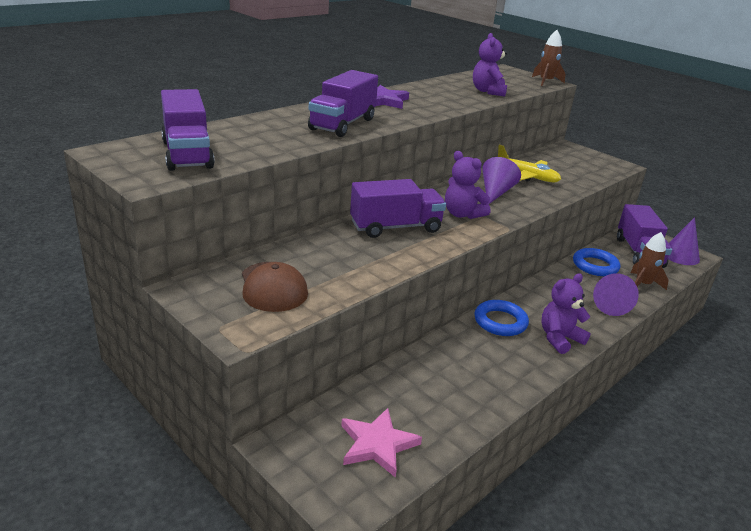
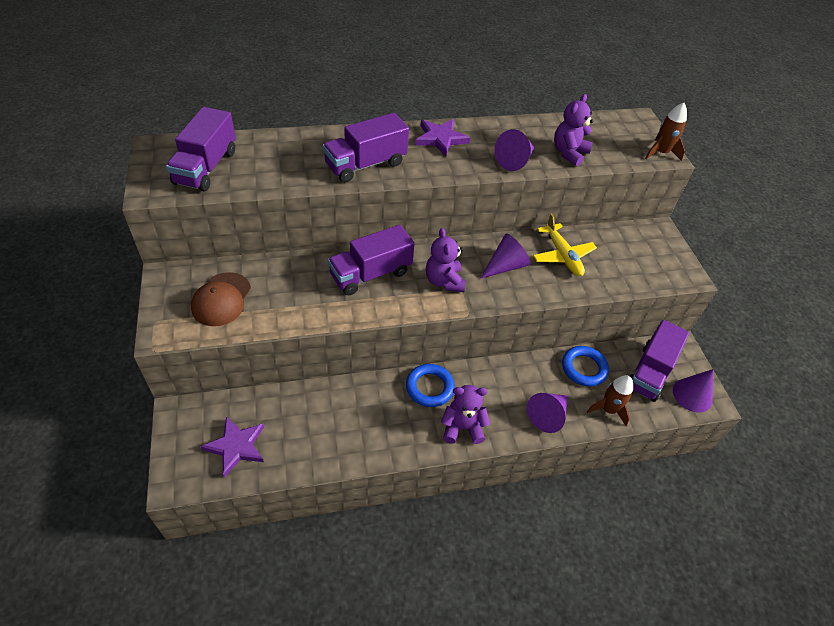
camera: 30 degrees right, 20 degrees up
pink star [341,408,422,478] -> purple star [201,416,264,478]
purple truck [350,179,446,238] -> purple truck turned 135 degrees clockwise [328,225,415,295]
none -> purple cone [495,129,534,171]

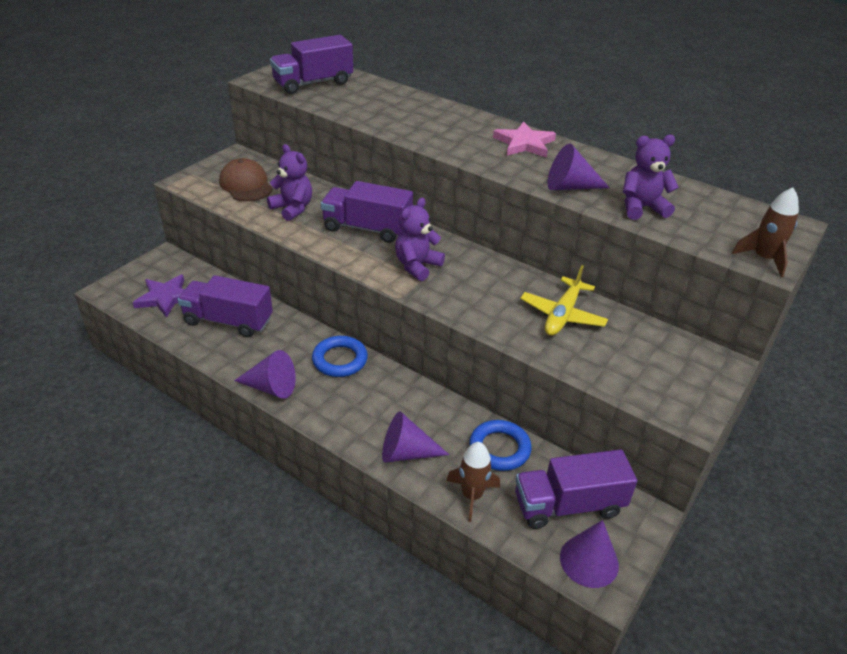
camera: 50 degrees right, 10 degrees down
brown cap [191,272,251,326] -> brown cap turned 90 degrees clockwise [219,158,273,201]
purple truck [323,113,409,182] -> purple truck moved to [177,275,273,337]
purple star [415,119,470,156] -> pink star [493,122,556,158]
purple teddy bear [441,385,490,444] -> purple teddy bear moved to [267,144,312,221]
purple cone [480,234,531,279] -> purple cone moved to [234,350,296,399]

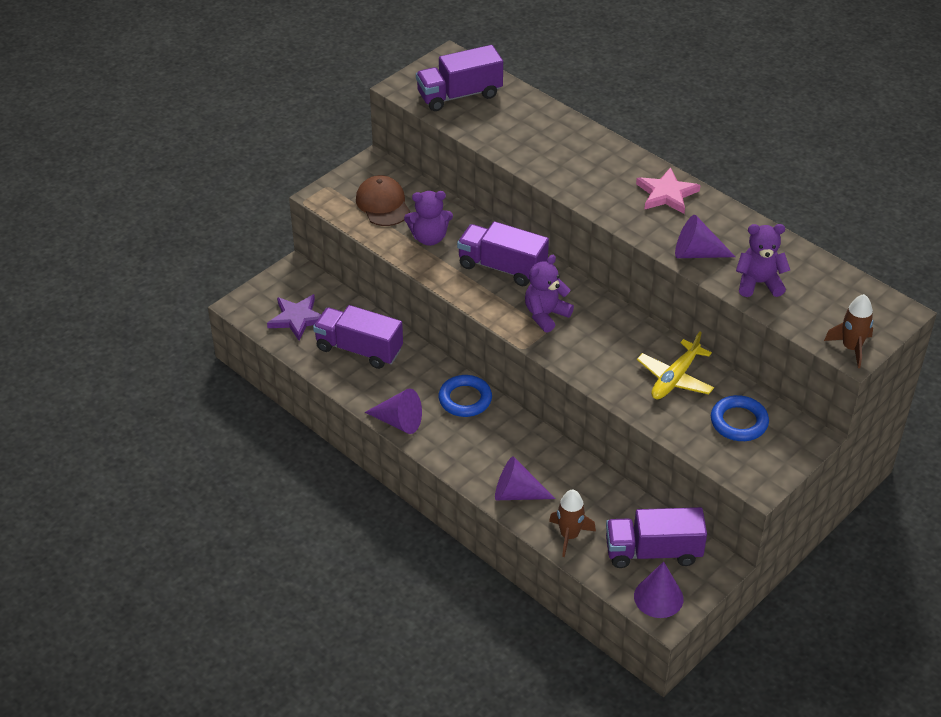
camera: 10 degrees right, 5 degrees up
purple teddy bear [267,144,312,221] -> purple teddy bear turned 120 degrees clockwise [404,191,453,246]
blue ring [469,420,532,471] -> blue ring moved to [711,395,769,441]

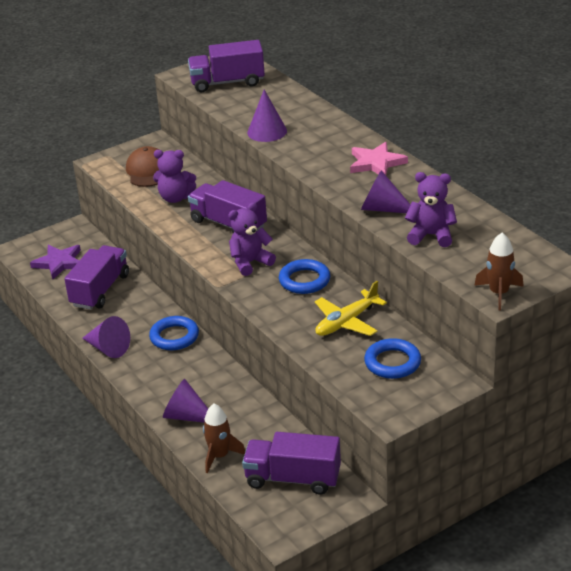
camera: 15 degrees right, 10 degrees down
purple truck [313,305,403,369] -> purple truck turned 75 degrees clockwise [64,245,129,310]
purple cone [634,562,684,618] -> purple cone moved to [247,90,287,142]
none -> blue ring [279,259,330,294]

